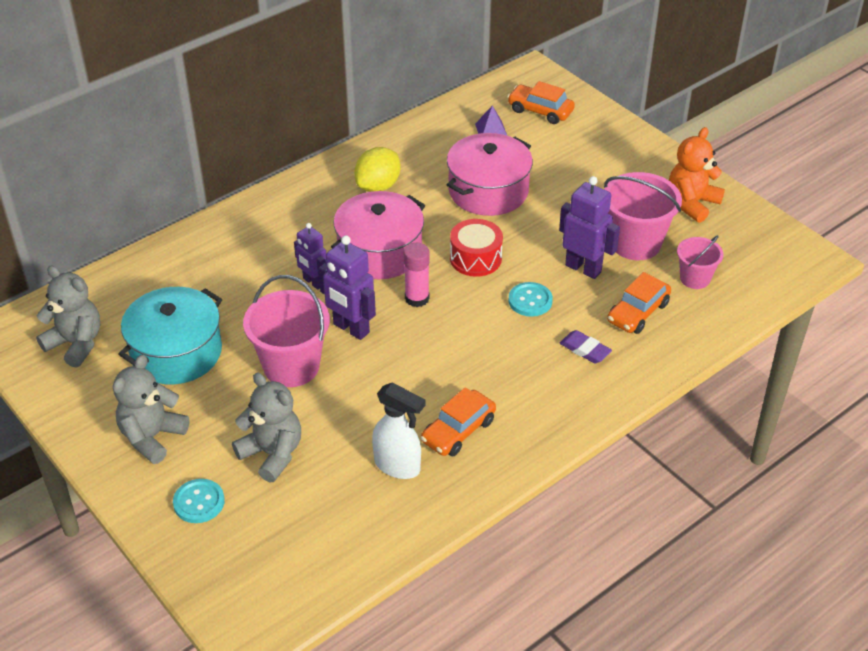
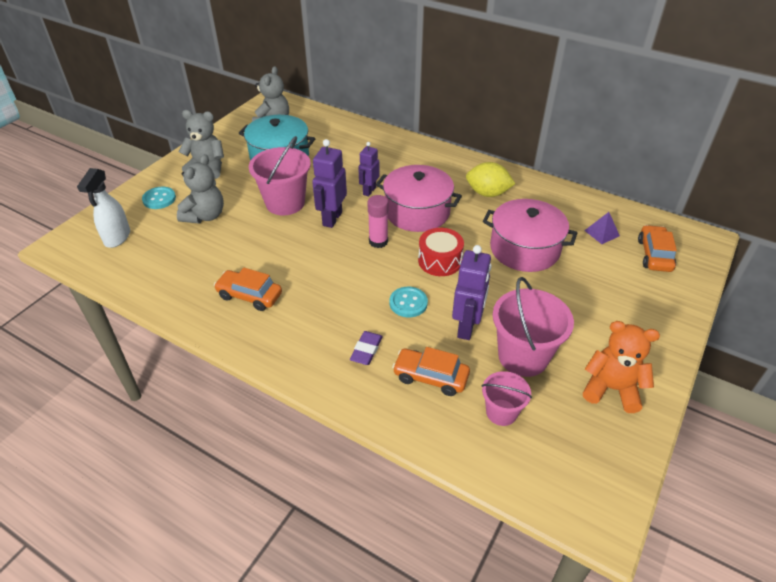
camera: 70 degrees right, 0 degrees up
white spray bottle [372,382,425,479] -> white spray bottle moved to [77,168,130,248]

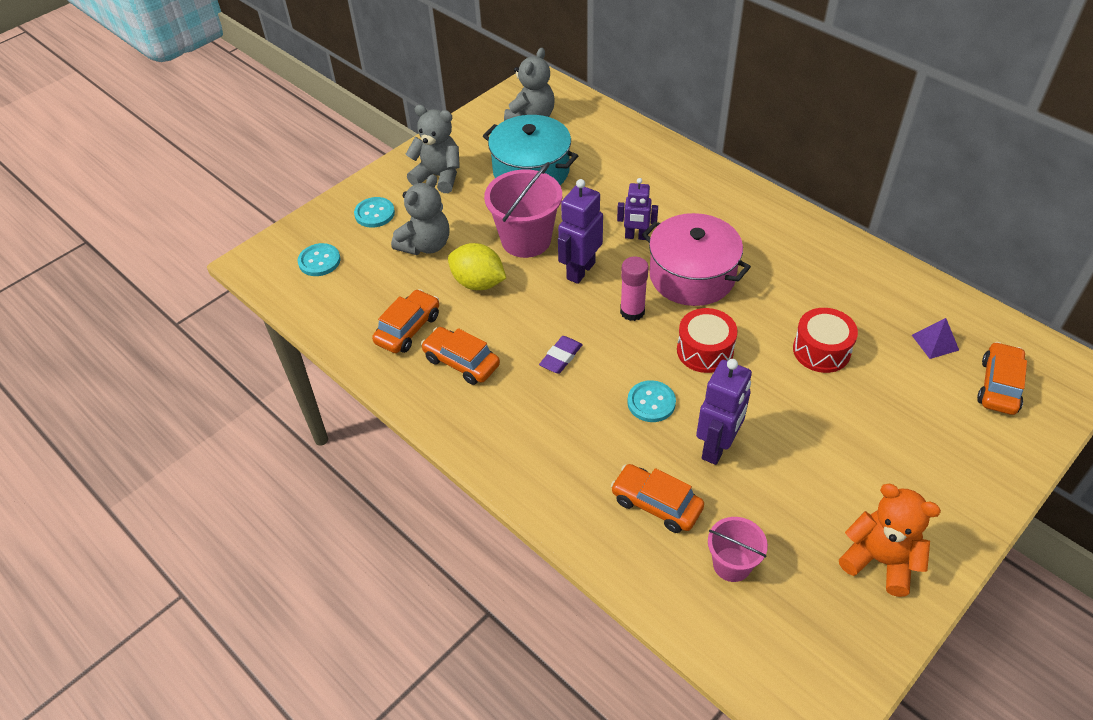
camera: 15 degrees right, 5 degrees up
white spray bottle [77,168,130,248] -> turquoise button [298,243,341,276]
purple eraser [350,331,383,365] -> purple eraser moved to [539,336,583,374]
purple robot [358,142,380,197] -> purple robot turned 120 degrees counterclockwise [617,178,658,240]
yellow lemon [466,162,515,197] -> yellow lemon moved to [448,243,506,290]
pink pot [483,199,577,272] -> red drum [793,308,858,373]
pink bucket [493,277,574,377] -> none
none -> orange car [372,289,439,353]

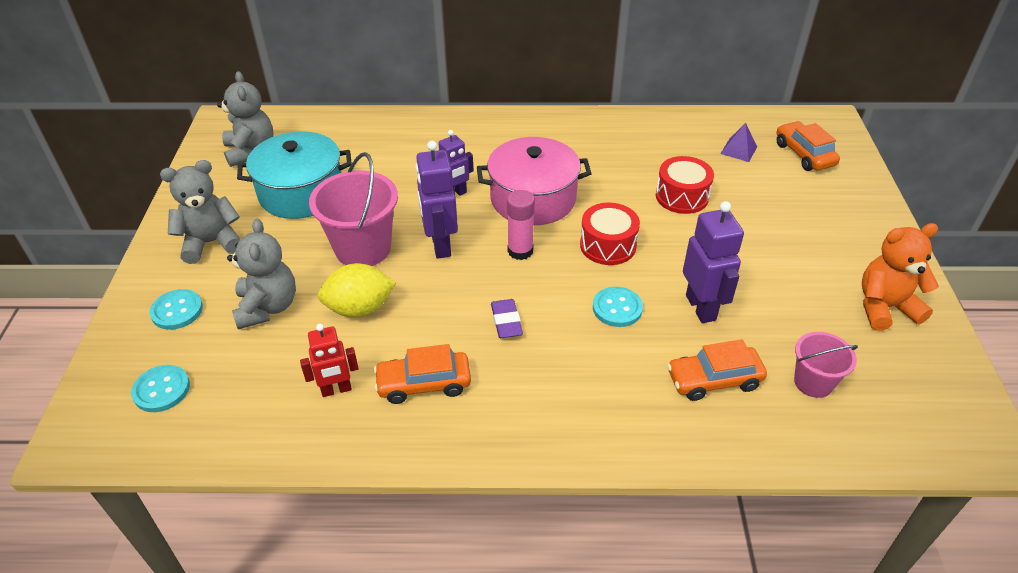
camera: 45 degrees left, 5 degrees down
orange car [372,289,439,353] -> red robot [300,324,359,397]

